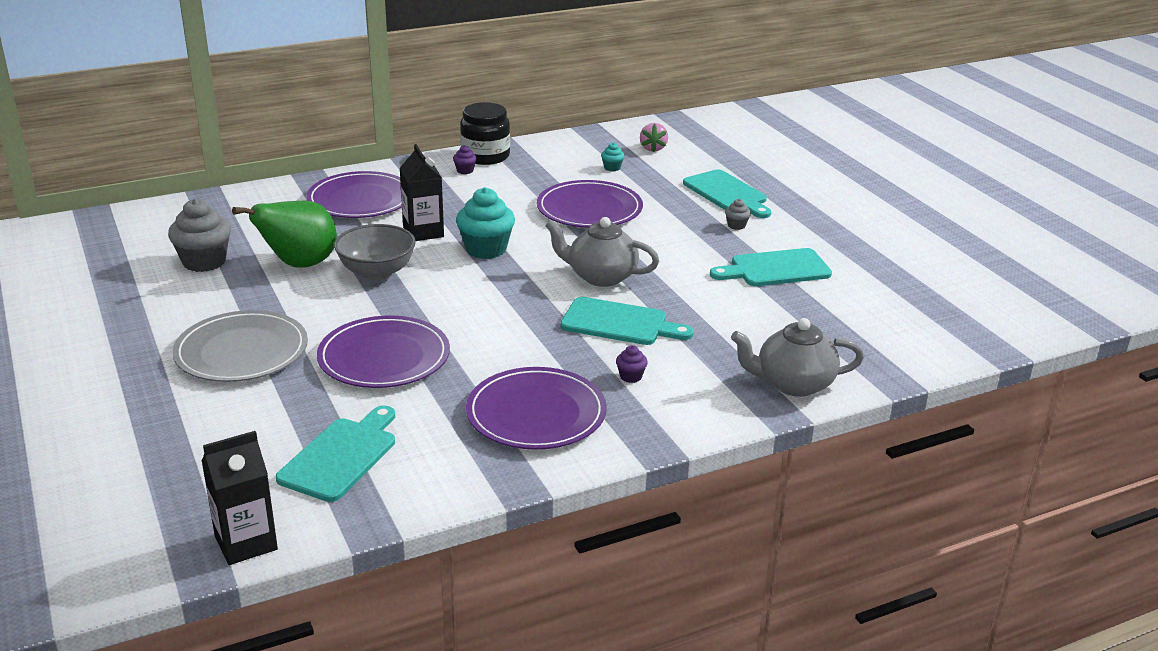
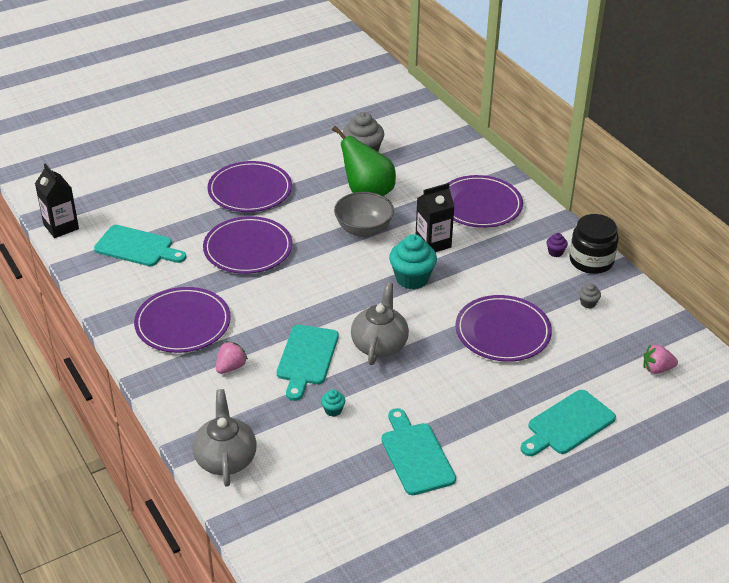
camera: 85 degrees right, 10 degrees up
grey plate [172,310,308,382] -> purple plate [207,161,292,212]
turquoise cupcake [601,143,625,171] -> turquoise cupcake moved to [321,390,345,417]
purple cupcake [616,345,648,383] -> pink strawberry [216,341,248,374]
grey cupcake [725,199,751,230] -> grey cupcake moved to [579,283,601,308]

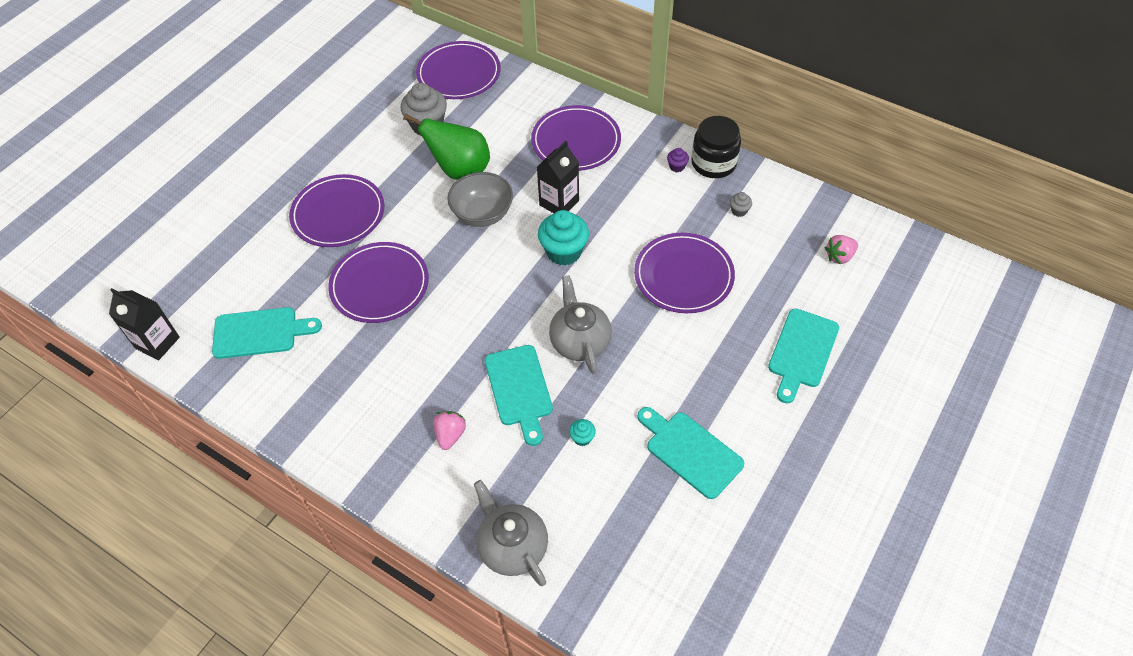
camera: 25 degrees left, 15 degrees up
purple plate [134,287,231,353] -> purple plate moved to [416,41,501,99]

